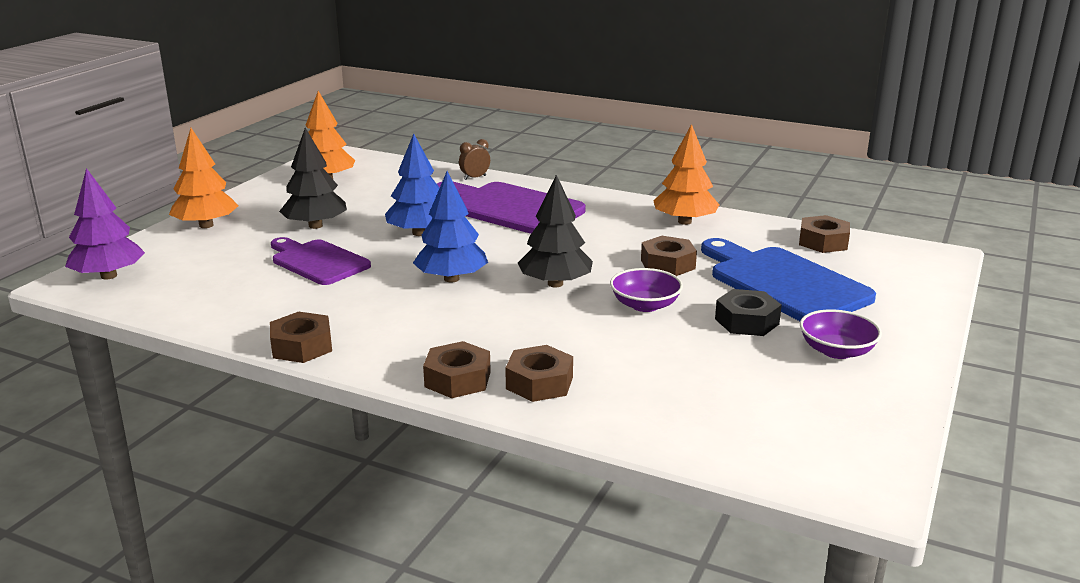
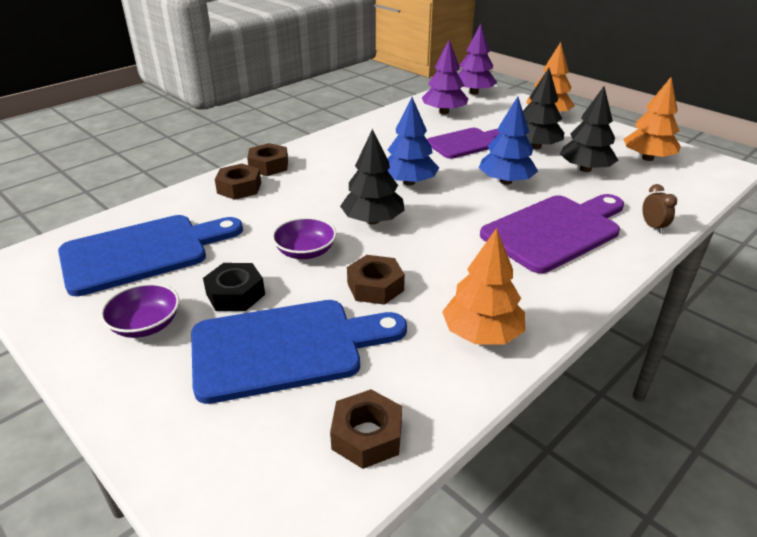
camera: 110 degrees right, 10 degrees up
brown nut [270,312,332,363] -> none
none -> blue cutting board [58,215,243,296]
none -> purple tree [422,40,468,114]
none -> black tree [560,86,618,172]

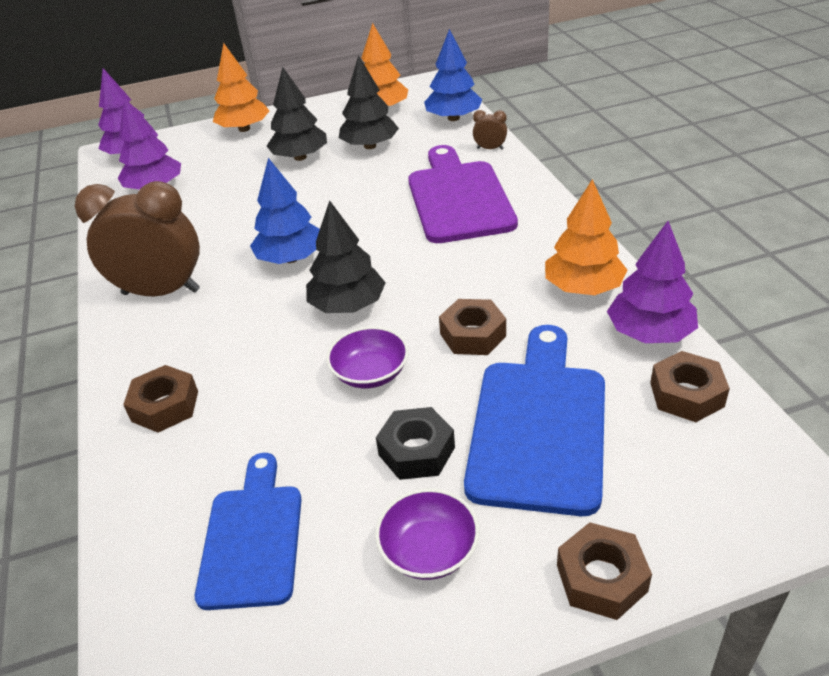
camera: 60 degrees left, 5 degrees up
blue cutting board [58,215,243,296] -> blue cutting board [195,453,302,610], size x0.66
brown nut [247,143,288,176] -> brown nut moved to [557,522,652,620]
purple cutting board [427,128,500,159] -> none
blue tree [479,97,538,185] -> blue tree moved to [424,29,482,121]
none -> brown clock [75,181,200,296]
none -> purple tree [607,221,698,343]

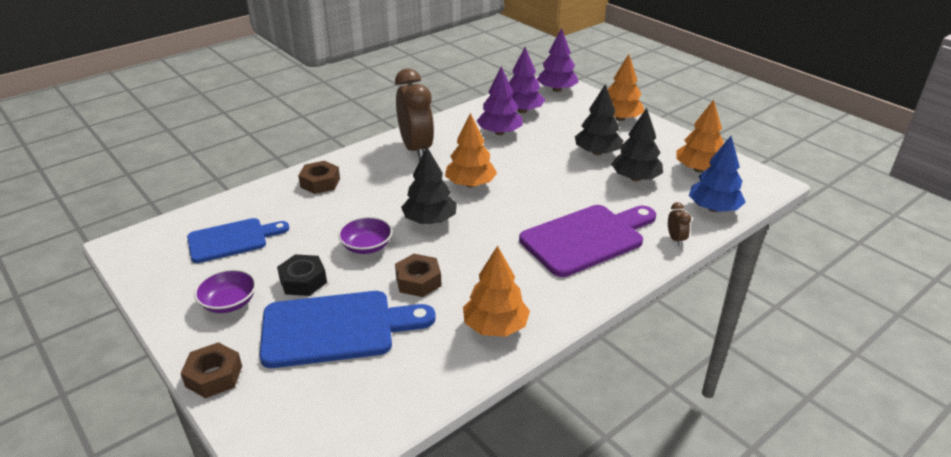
camera: 65 degrees right, 5 degrees down
blue tree [250,158,320,264] -> orange tree [445,113,497,187]
purple tree [607,221,698,343] -> purple tree moved to [477,66,523,135]
brown nut [650,351,730,422] -> none

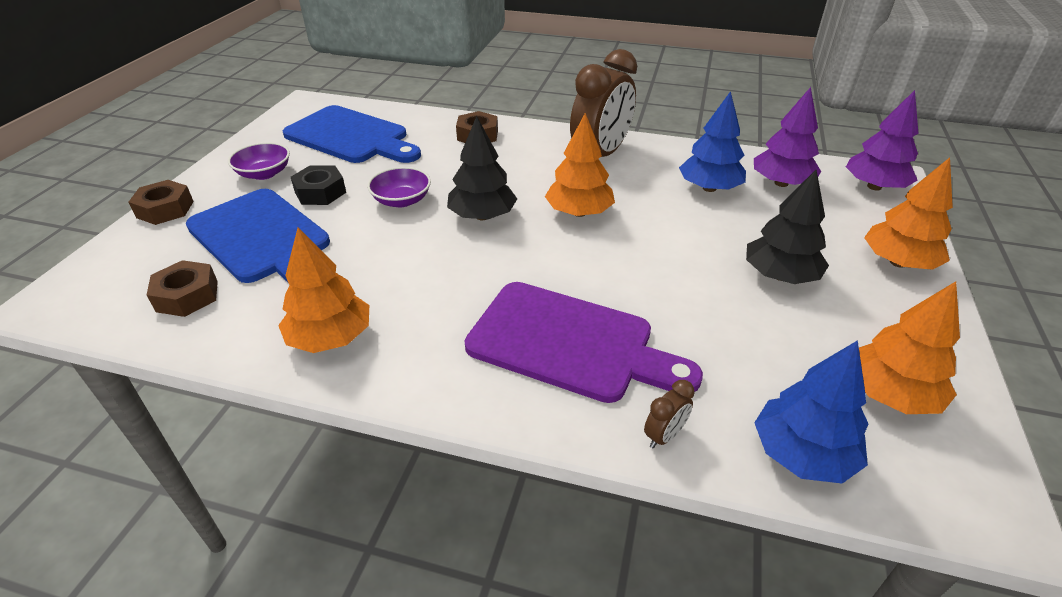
camera: 55 degrees right, 5 degrees up
blue cutting board [187,218,289,263] -> blue cutting board [283,105,421,163], size x1.51
brown nut [395,254,442,297] -> brown nut moved to [147,260,218,317]
purple tree [477,66,523,135] -> blue tree [679,91,746,192]
black tree [611,108,663,181] -> none

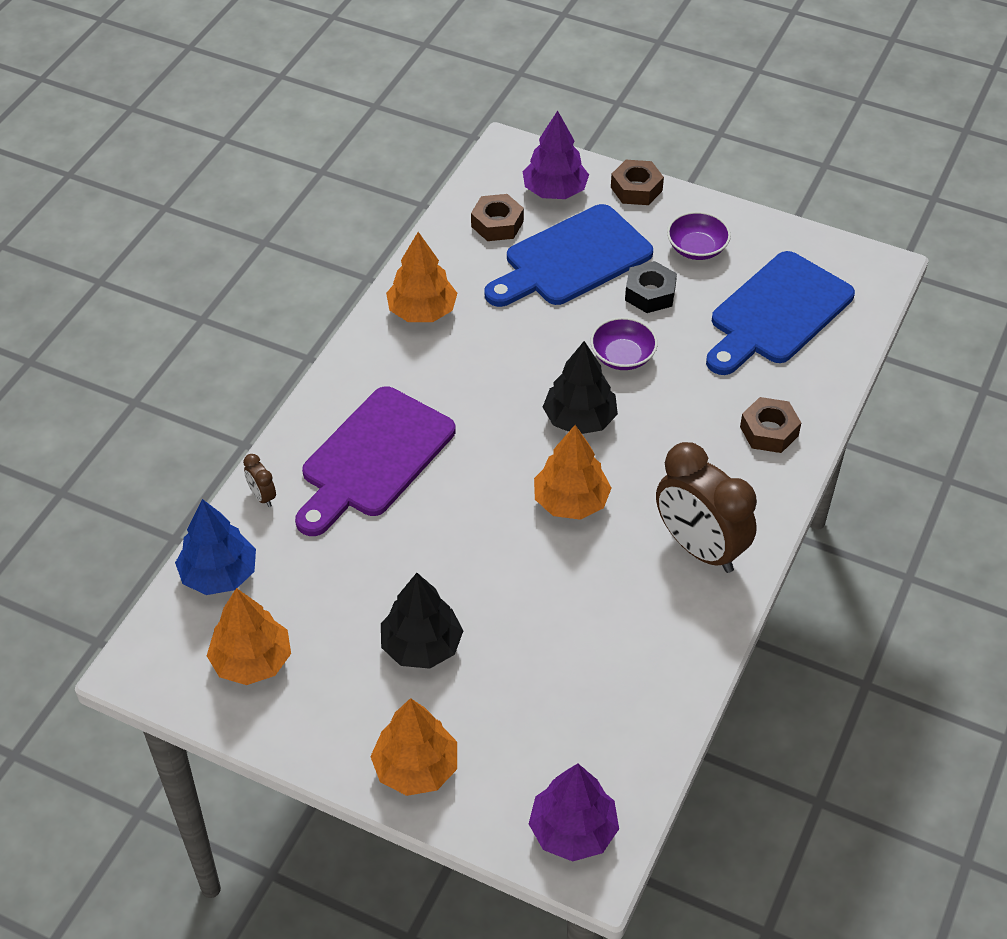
camera: 100 degrees right, 10 degrees up
blue tree [679,91,746,192] -> none
purple tree [754,87,821,187] -> purple tree moved to [522,110,589,199]

